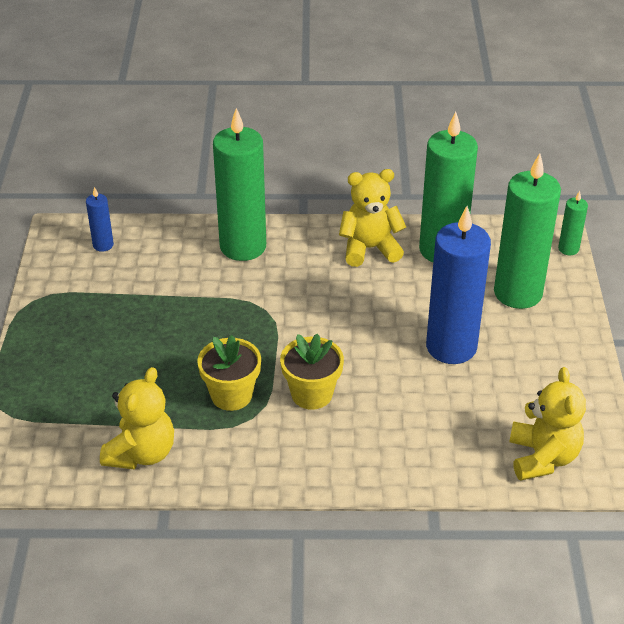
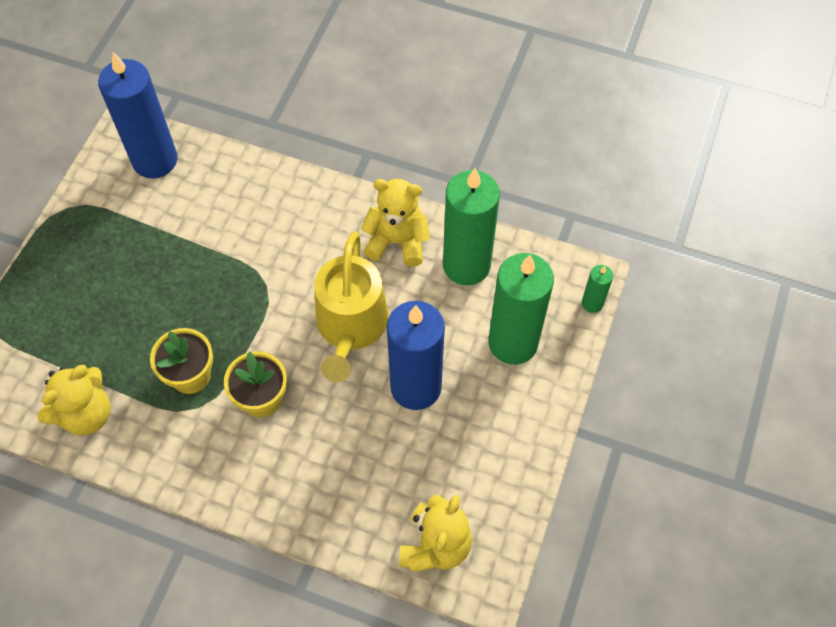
camera: 20 degrees right, 20 degrees up
blue candle [86,187,114,252] -> blue candle [98,52,178,178], size x2.24
green candle [213,108,266,261] -> none
none -> yellow watering can [314,231,388,382]

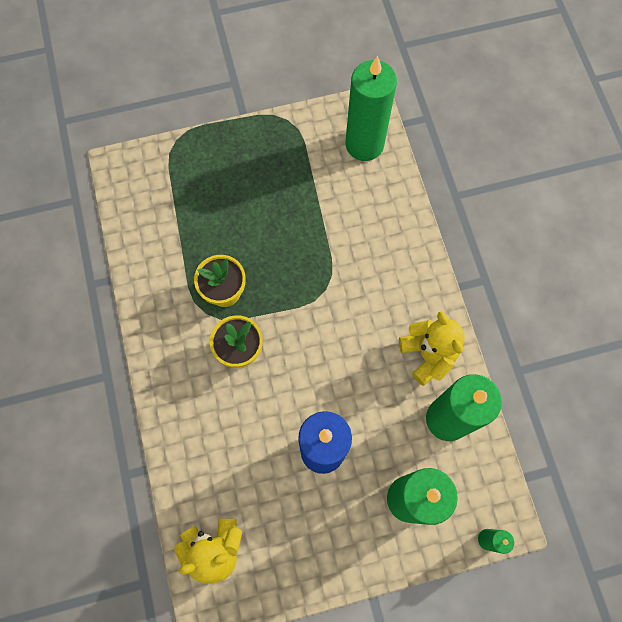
camera: 55 degrees right, 10 degrees up
yellow teddy bear [37,365,111,435] -> none
blue candle [98,52,178,178] -> green candle [345,56,397,161]
yellow watering can [314,231,388,382] -> none

